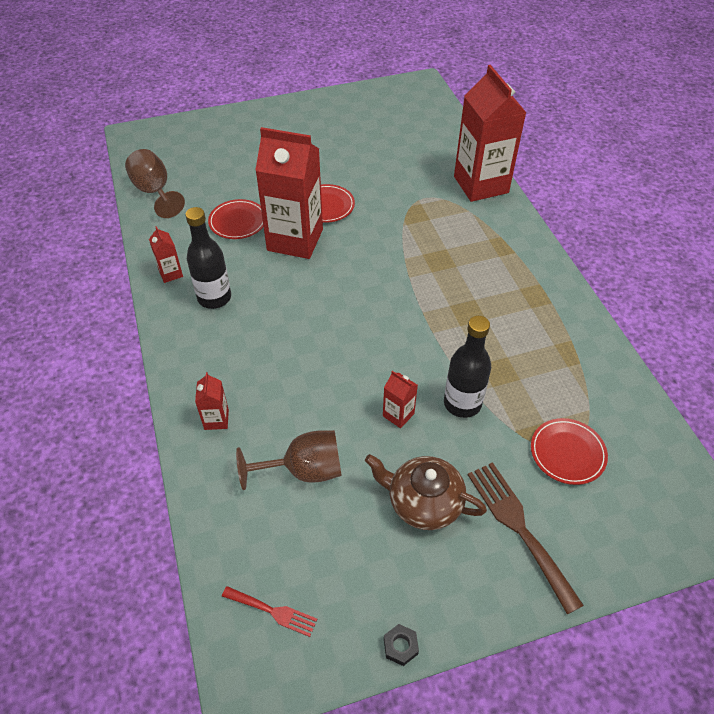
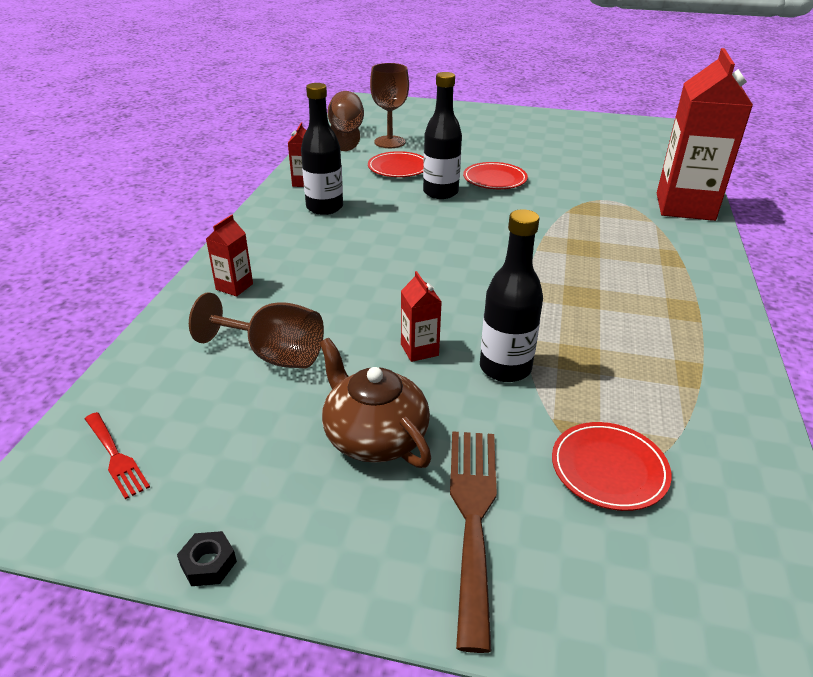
camera: 30 degrees right, 15 degrees down
red carton [255,127,323,259] -> black bottle [423,72,462,199]
none -> brown goblet [370,63,409,148]

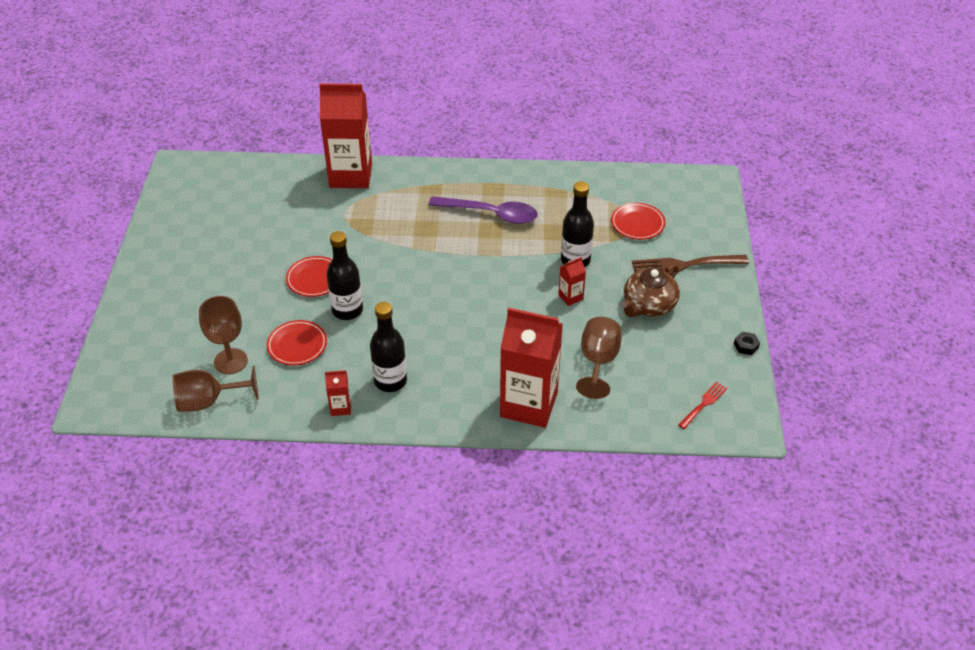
camera: 100 degrees left, 10 degrees up
red carton [206,214,253,296] -> red carton [500,308,563,428], size x2.38
none -> purple spoon [429,196,538,224]

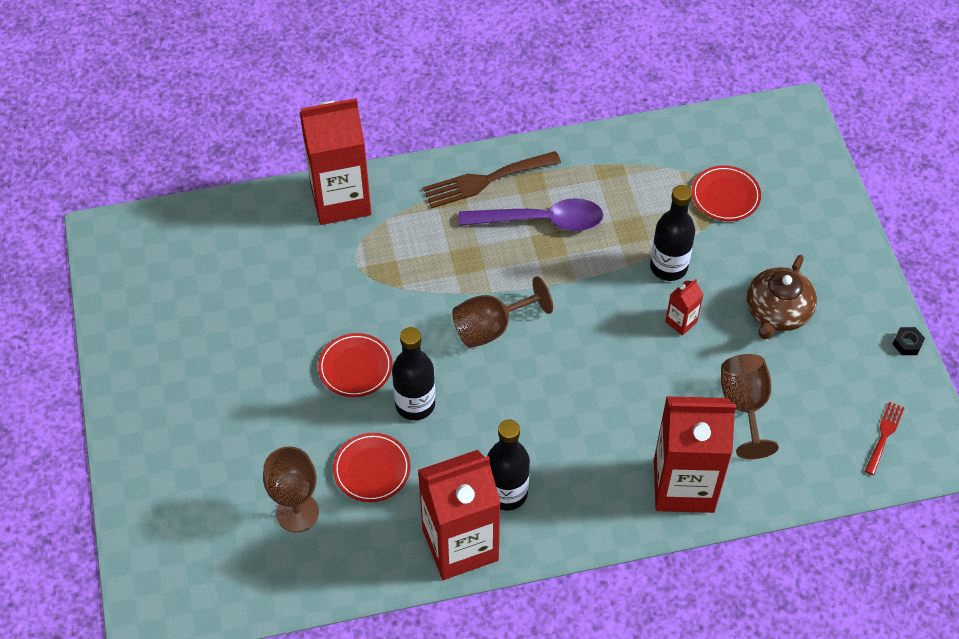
camera: 15 degrees left, 10 degrees up
brown goblet [173,366,259,412] -> brown goblet moved to [452,276,553,348]
red carton [325,370,351,416] -> red carton [418,450,501,580], size x2.38
brown fork [632,255,749,275] -> brown fork moved to [423,151,561,208]

